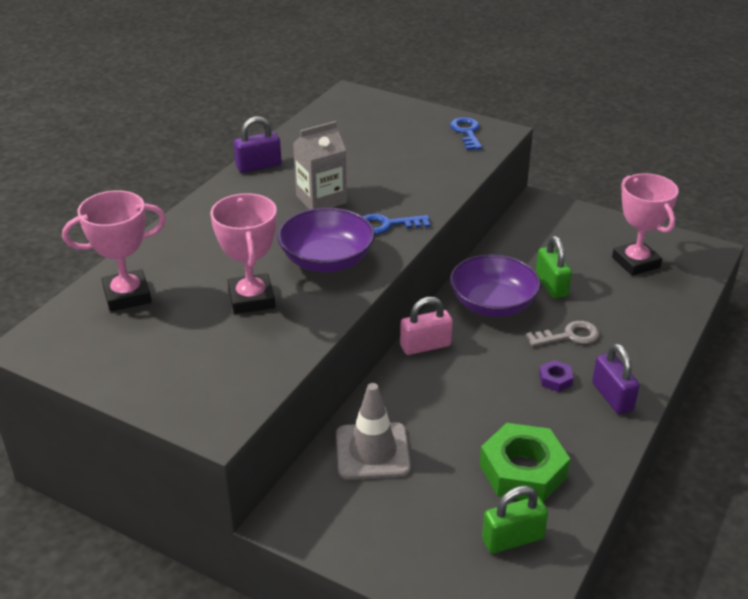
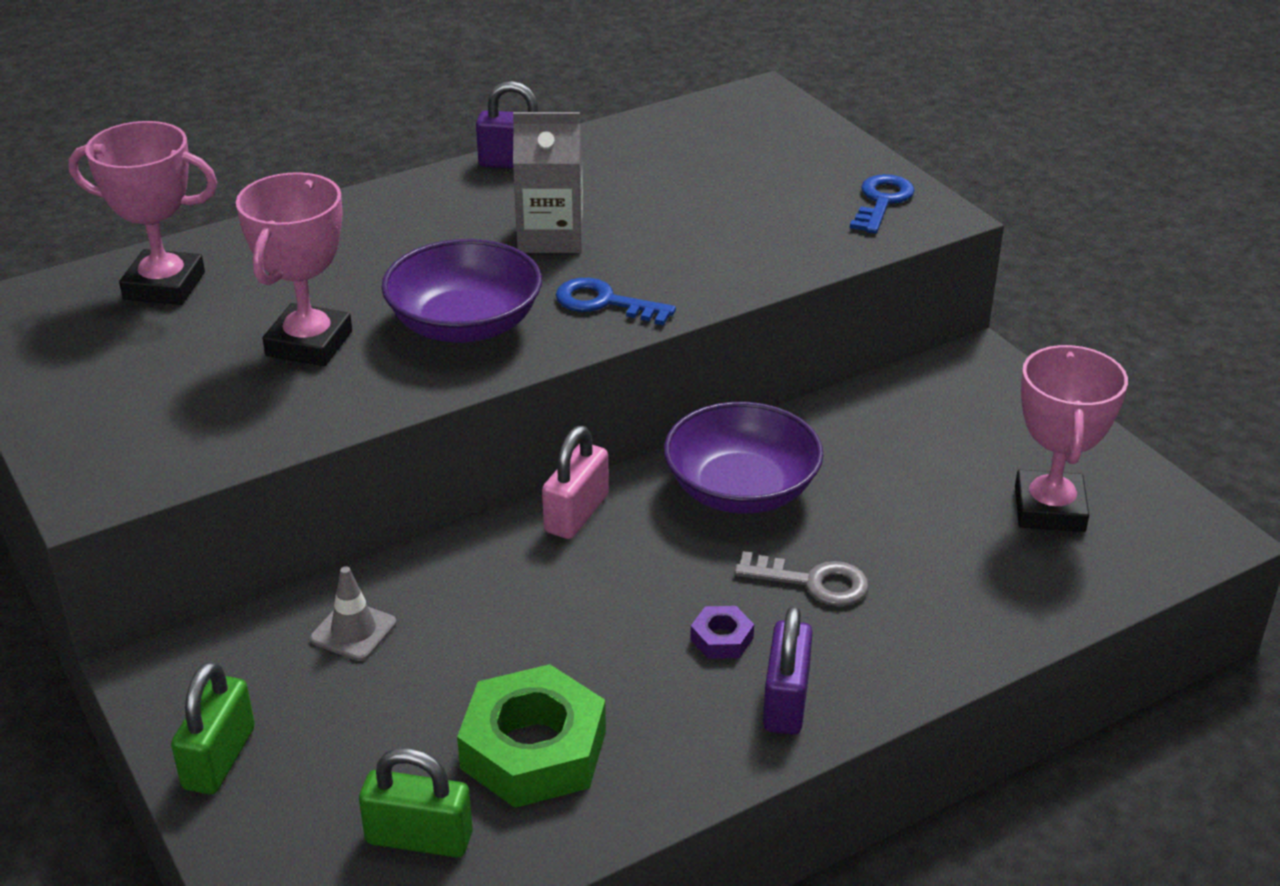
camera: 30 degrees right, 0 degrees up
grey traffic cone [336,383,411,480] -> grey traffic cone [310,566,397,661], size x0.57
pink padlock [400,297,453,355] -> pink padlock turned 75 degrees counterclockwise [542,426,609,539]
green padlock [536,236,572,299] -> green padlock moved to [171,661,255,795]

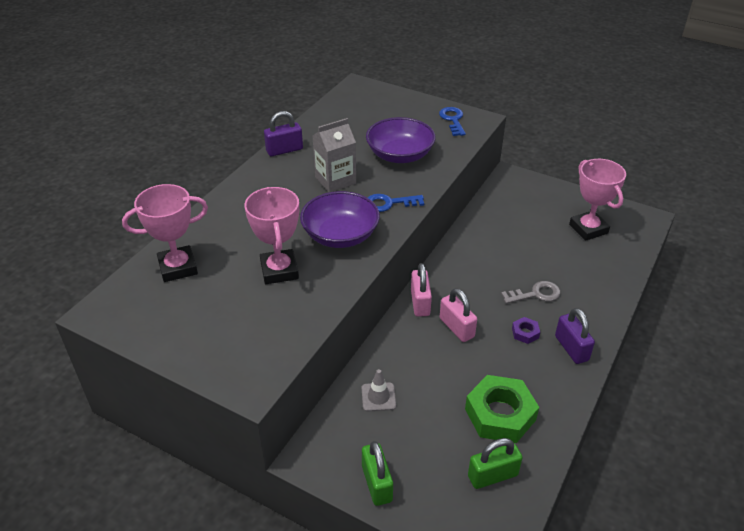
camera: 30 degrees left, 5 degrees up
purple bowl [664,402,824,514] -> purple bowl moved to [366,117,436,163]
none -> pink padlock [440,288,477,342]

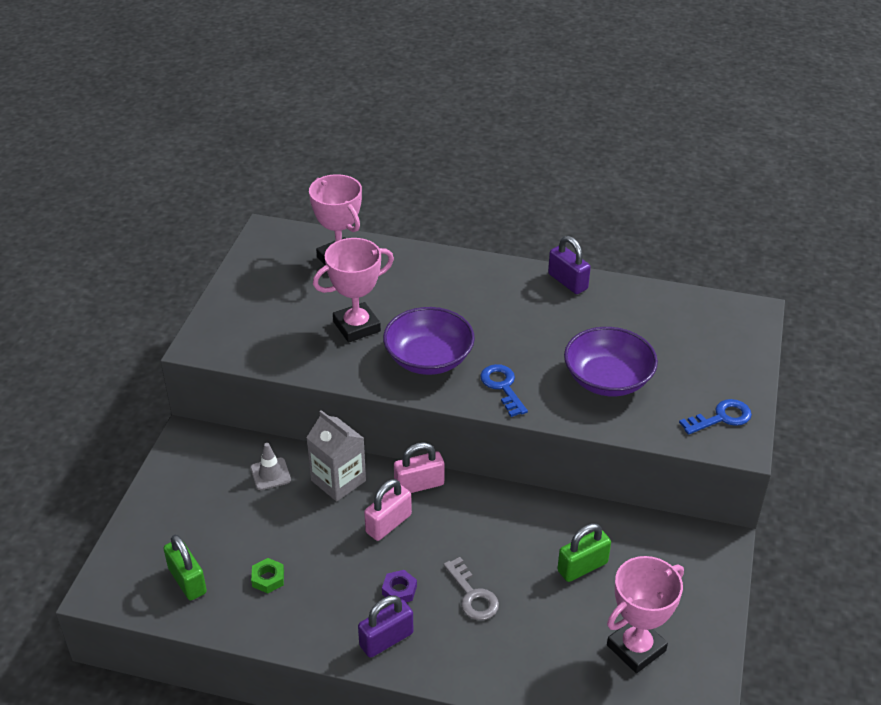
camera: 75 degrees right, 0 degrees up
grey carton [313,118,356,192] -> grey carton moved to [306,410,366,502]
green padlock [362,441,393,506] -> green padlock moved to [557,523,611,582]
green nut [465,375,539,443] -> green nut [251,558,284,593], size x0.45

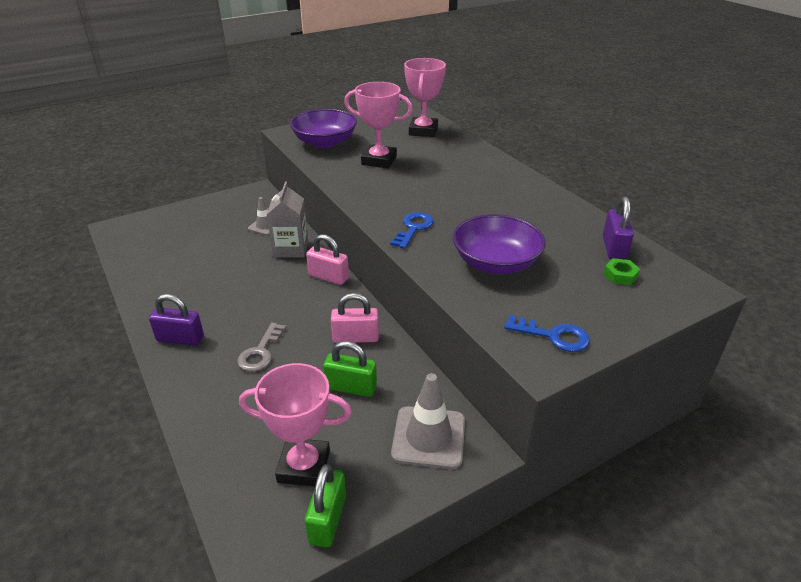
camera: 45 degrees right, 5 degrees down
green padlock [163,535,207,600] -> green padlock moved to [305,464,346,547]
green nut [251,558,284,593] -> green nut moved to [603,258,640,285]
pink padlock [364,479,412,541] -> pink padlock moved to [331,293,379,343]
purple nut [382,570,417,602] -> none
purple bowl [383,307,475,375] -> purple bowl moved to [290,109,357,148]
purple padlock [548,236,591,294] -> purple padlock moved to [603,196,634,260]
none -> grey traffic cone [391,373,465,469]

